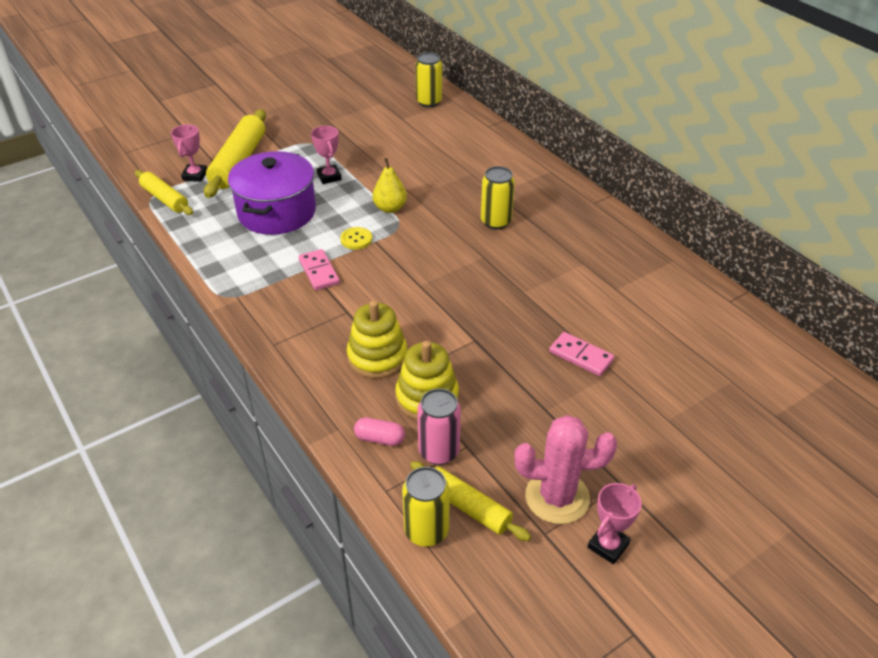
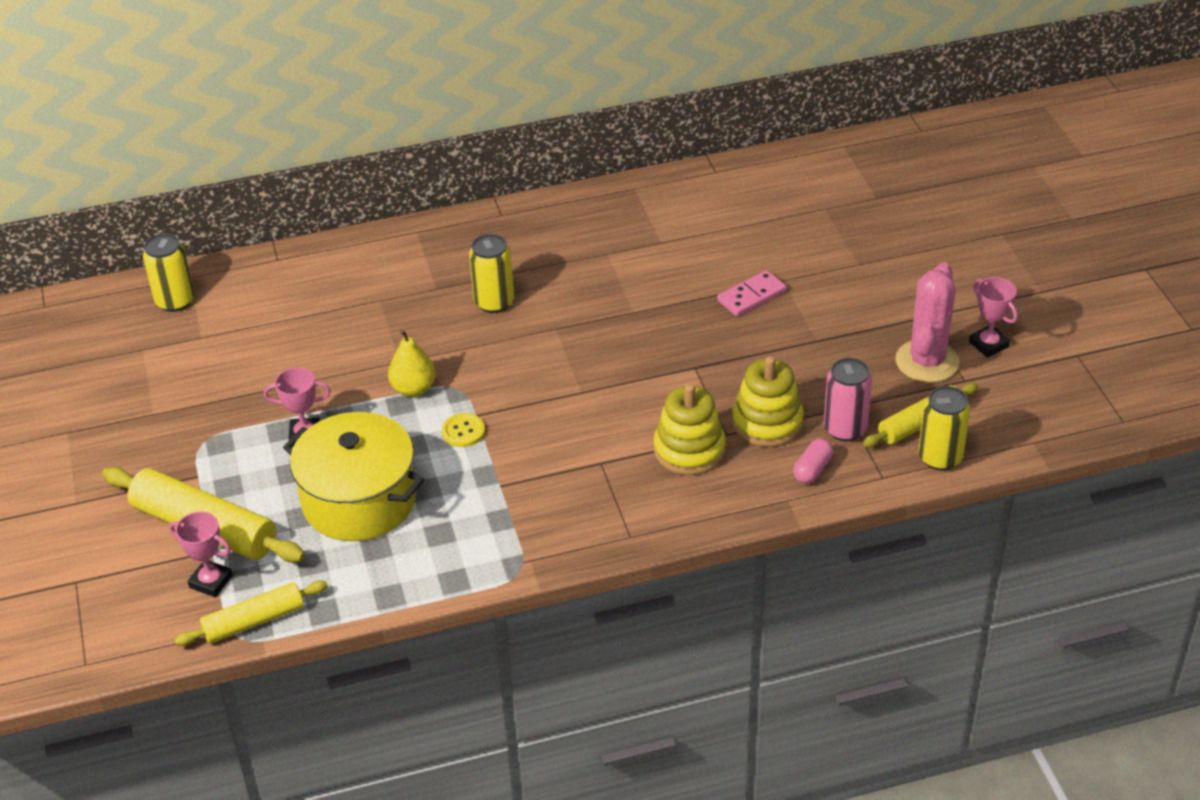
camera: 70 degrees left, 0 degrees up
purple pot [228,151,316,235] -> yellow pot [283,412,424,541]
pink domino [299,249,340,290] -> none

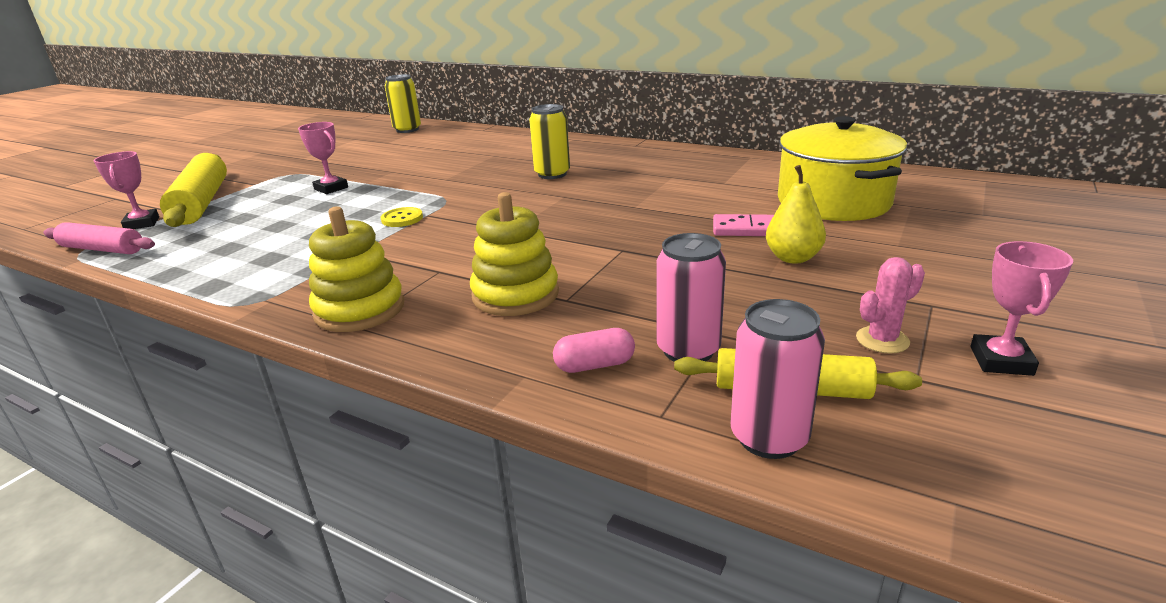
camera: 45 degrees right, 15 degrees down
yellow rolling pin [174,581,328,646] -> pink rolling pin [44,222,155,254]
yellow pot [283,412,424,541] -> yellow pot moved to [778,116,907,221]
yellow pear [388,329,436,397] -> yellow pear moved to [766,165,826,264]
yellow stacking toy [732,356,804,447] -> yellow stacking toy moved to [309,207,404,332]
pink cactus [895,262,960,383] -> pink cactus [856,257,925,354], size x0.53
yellow can [918,386,970,471] -> pink can [730,299,825,459]

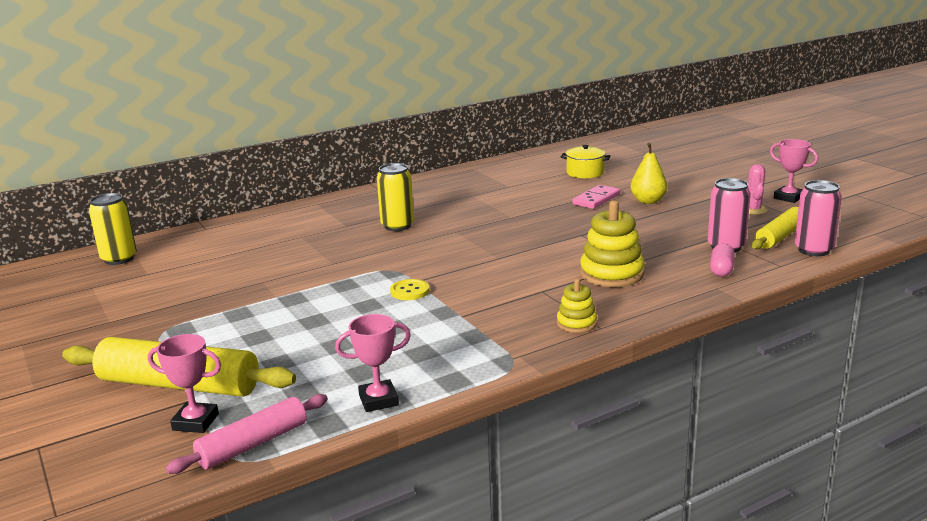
camera: 60 degrees left, 5 degrees down
pink trophy [298,122,348,194] -> pink trophy moved to [335,314,411,412]
yellow stacking toy [309,207,404,332] -> yellow stacking toy [557,279,597,333], size x0.57
yellow pot [778,116,907,221] -> yellow pot [561,145,610,179], size x0.50

